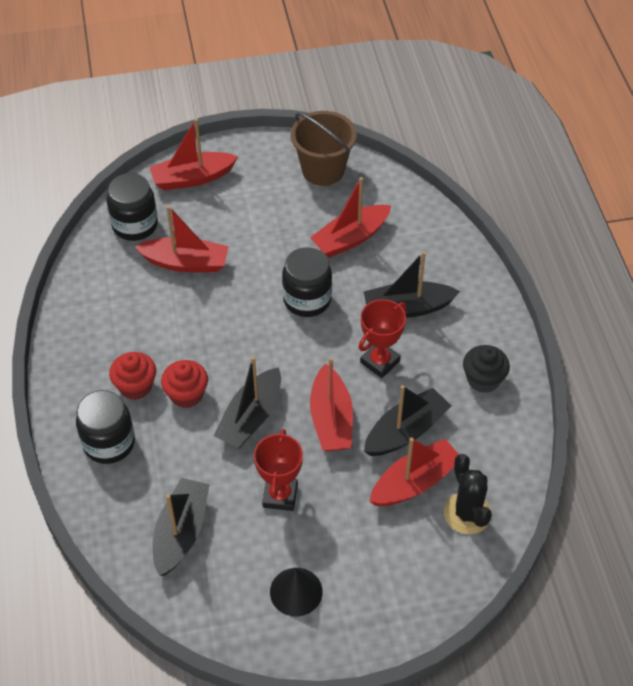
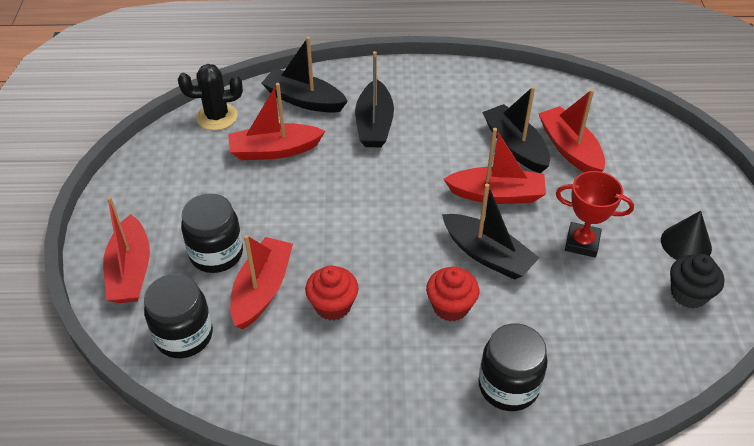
camera: 80 degrees left, 5 degrees down
red cupcake [109,352,156,400] -> red cupcake moved to [305,265,358,320]
black boat [153,478,210,576] -> black boat moved to [261,37,348,113]
black jar [282,247,332,317] -> black jar moved to [181,193,243,273]
brown bucket [291,111,357,186] -> none
red boat [310,177,391,258] -> red boat turned 105 degrees clockwise [228,83,325,160]
red trophy [358,299,406,378] -> none
black cactus [444,454,492,534] -> black cactus moved to [178,64,243,130]
black cupcake [463,345,510,393] -> black cupcake moved to [670,254,724,308]

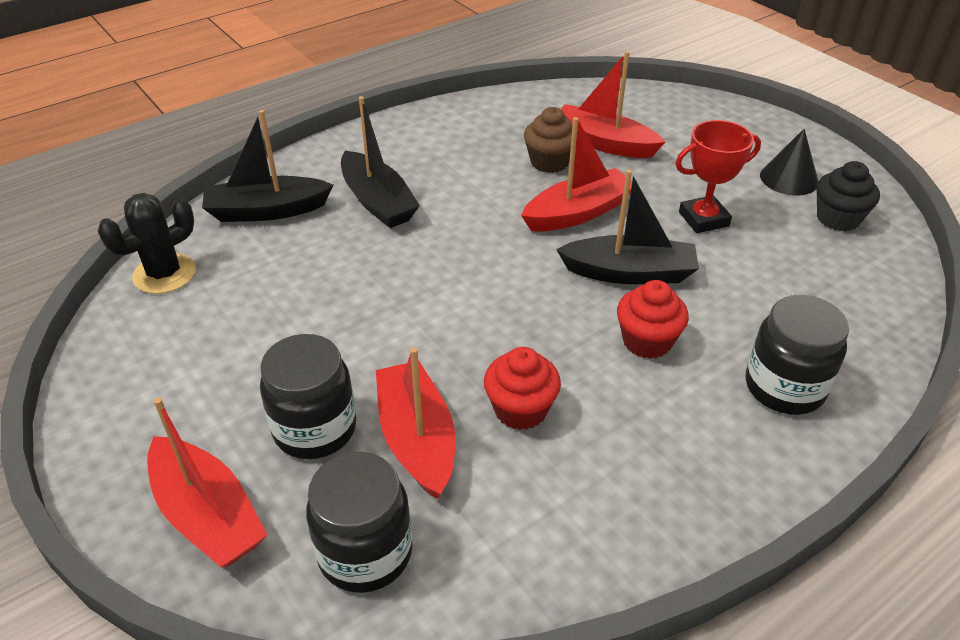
camera: 35 degrees left, 5 degrees down
red boat [228,83,325,160] -> none
black boat [482,86,550,173] -> brown cupcake [524,107,573,173]

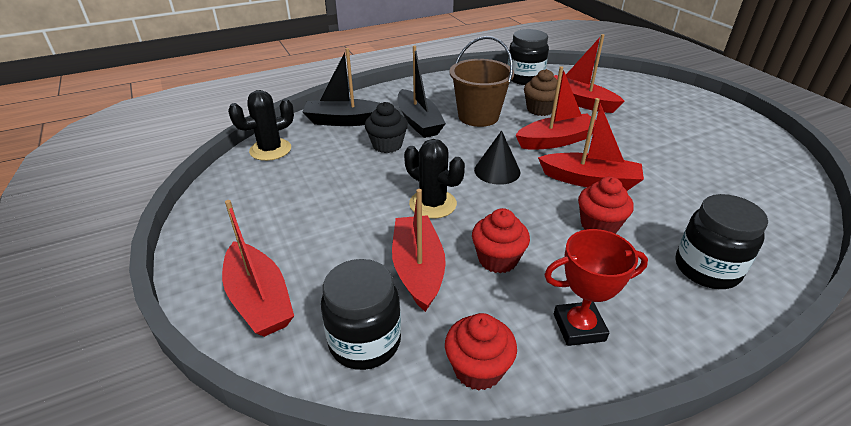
camera: 10 degrees right, 5 degrees down
black jar [260,334,356,459] -> black jar moved to [508,29,549,85]
black boat [556,169,699,284] -> red boat [538,98,644,191]
red trophy [675,120,761,233] -> red trophy moved to [544,229,648,346]
black cone [760,129,818,196] -> black cone moved to [474,130,521,185]
black cupcake [816,161,880,231] -> black cupcake moved to [365,102,408,153]
none -> black cactus [404,139,465,219]
none -> red cupcake [445,313,517,391]
none -> brown bucket [450,36,514,127]

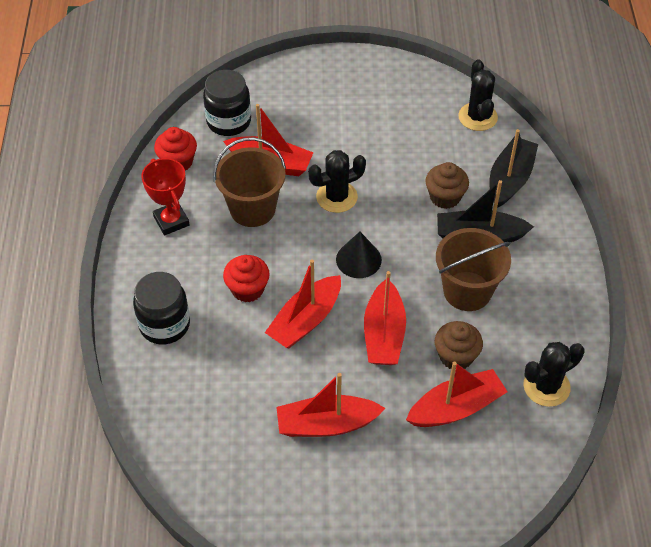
camera: 115 degrees right, 15 degrees up
red boat [222,200,294,337] -> red boat moved to [276,373,385,437]
black cupcake [365,102,408,153] -> brown cupcake [425,162,469,209]
red cupcake [472,208,530,273] -> brown bucket [213,137,286,227]
black jar [508,29,549,85] -> black cactus [523,342,584,407]
red trophy [544,229,648,346] -> red trophy turned 45 degrees counterclockwise [141,158,189,235]

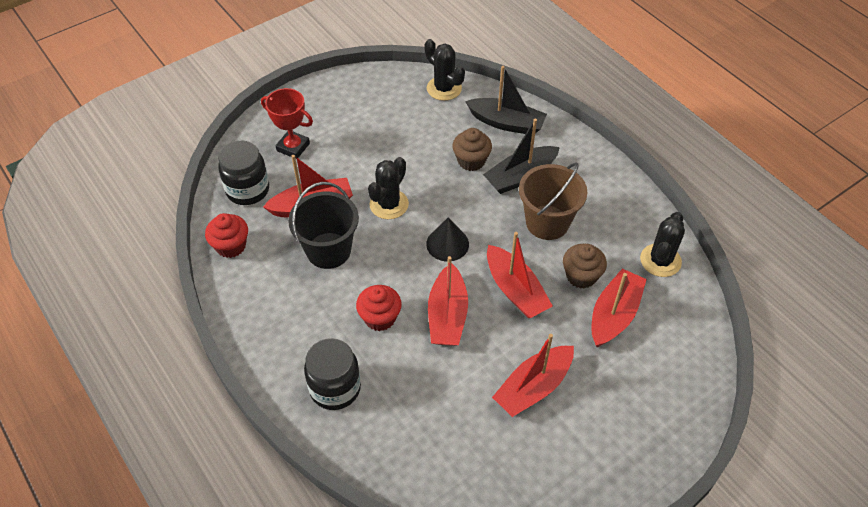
camera: 35 degrees left, 0 degrees up
red trophy [141,158,189,235] -> red trophy moved to [261,88,313,159]
brown bucket [213,137,286,227] -> black bucket [288,182,359,269]
black boat [490,129,538,208] -> black boat turned 120 degrees clockwise [465,66,547,134]

